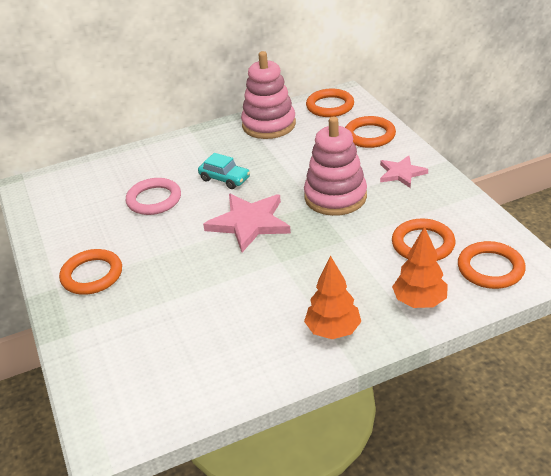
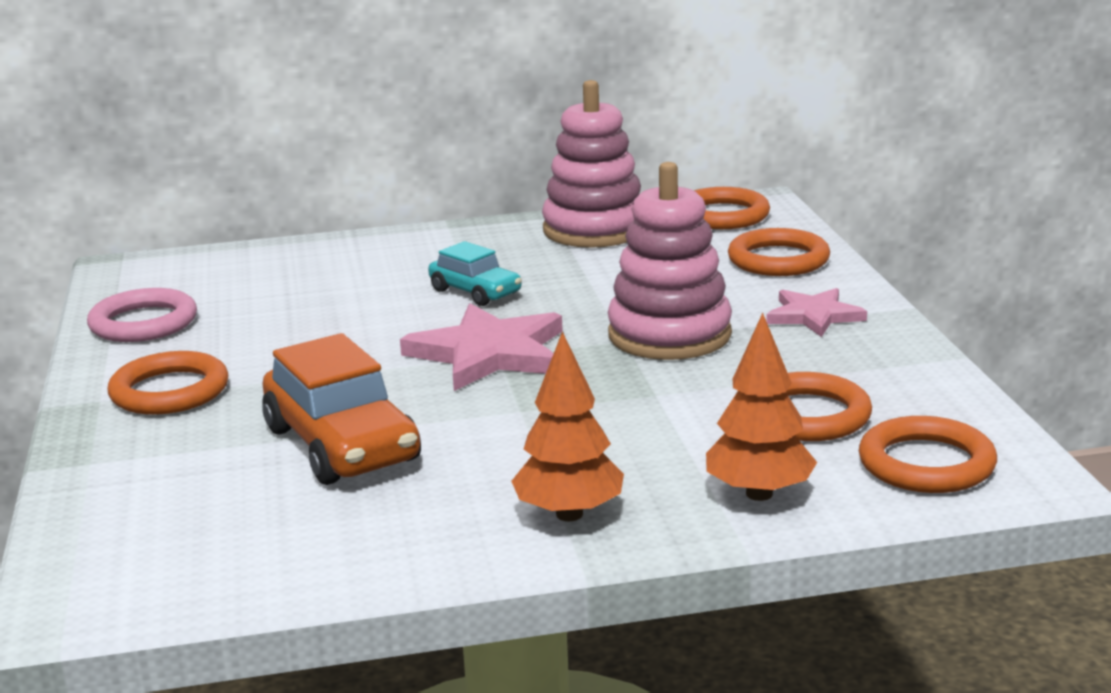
camera: 10 degrees right, 15 degrees down
pink ring [126,178,181,215] -> pink ring moved to [87,288,197,342]
none -> orange car [262,333,421,485]

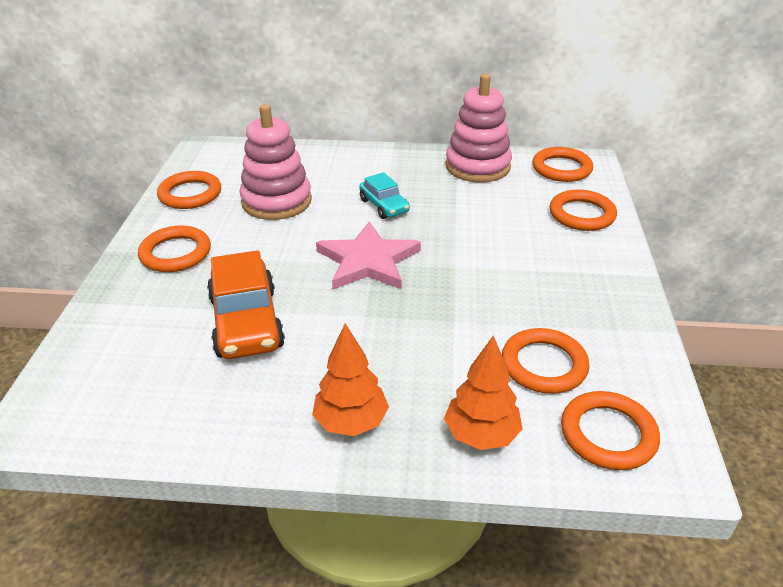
camera: 15 degrees right, 15 degrees up
pink ring [87,288,197,342] -> orange ring [157,171,221,209]
pink stacking toy [608,162,732,360] -> pink stacking toy moved to [240,104,312,220]
pink star [766,288,867,337] -> none

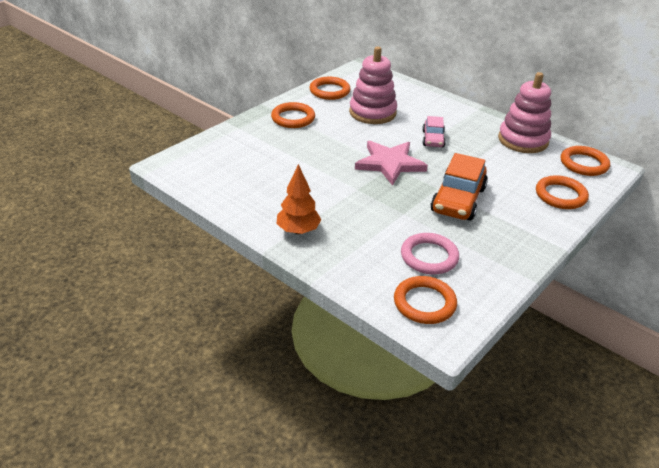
camera: 35 degrees right, 0 degrees up
orange car [207,250,285,359] -> orange car moved to [431,153,488,221]
turquoise car [359,172,410,219] -> pink car [422,116,446,148]
orange tree [444,335,523,450] -> none
orange ring [502,328,589,394] -> pink ring [401,233,459,274]

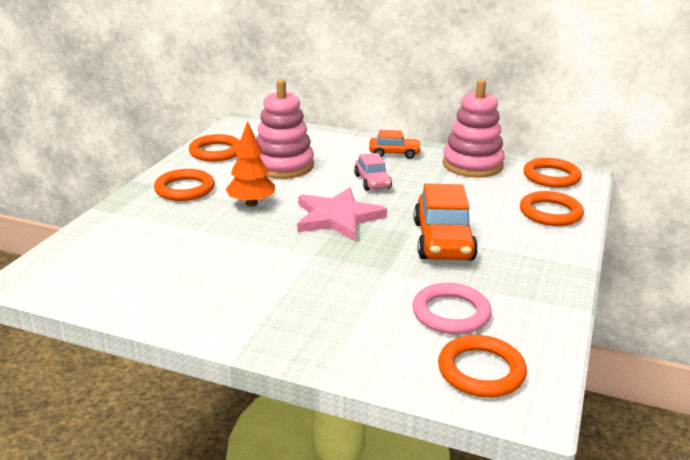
camera: 20 degrees left, 10 degrees down
orange tree [277,164,321,234] -> orange tree moved to [226,121,275,206]
none -> orange car [369,130,421,159]

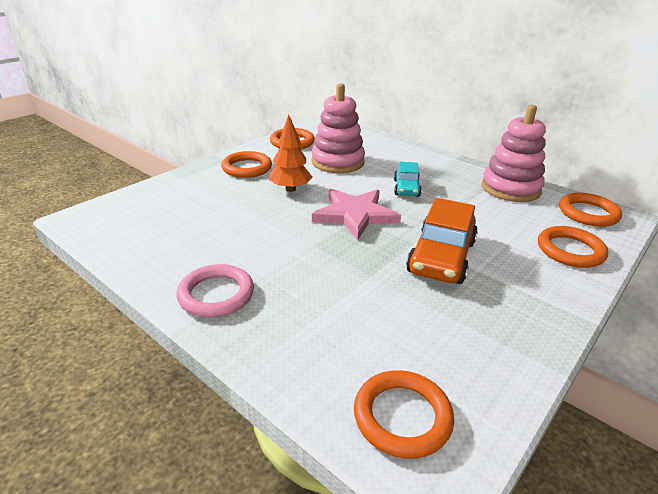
camera: 20 degrees right, 5 degrees up
pink car [354,153,392,191] -> turquoise car [394,162,422,197]
orange car [369,130,421,159] -> none
pink ring [412,283,492,334] -> pink ring moved to [177,264,254,317]

